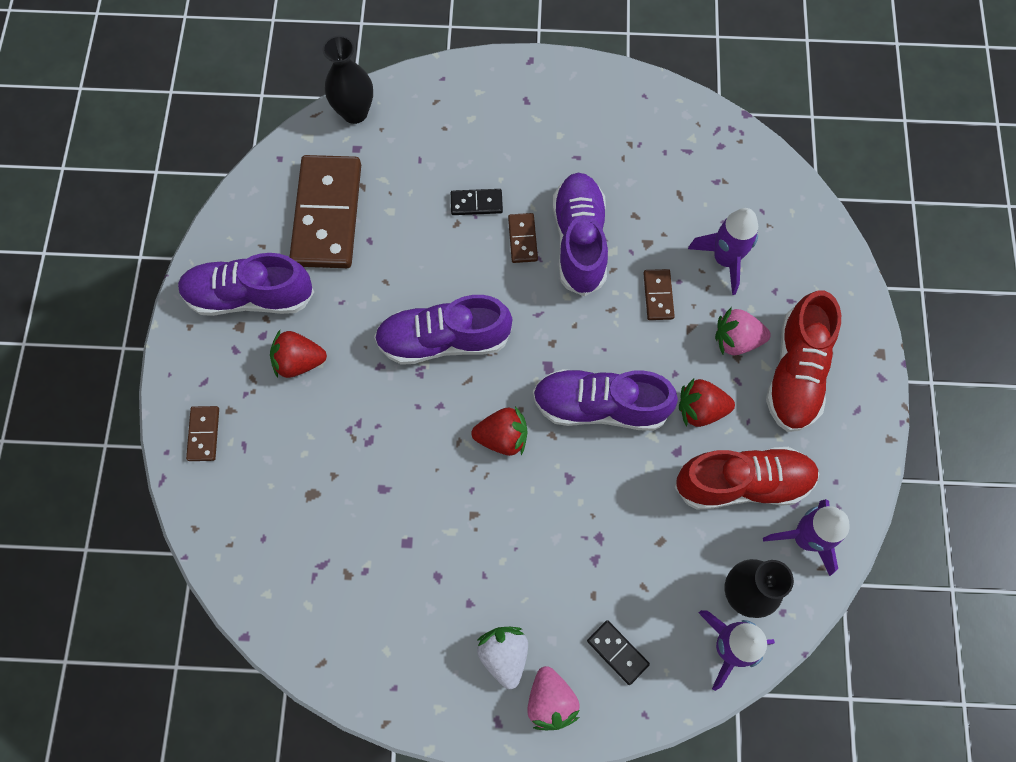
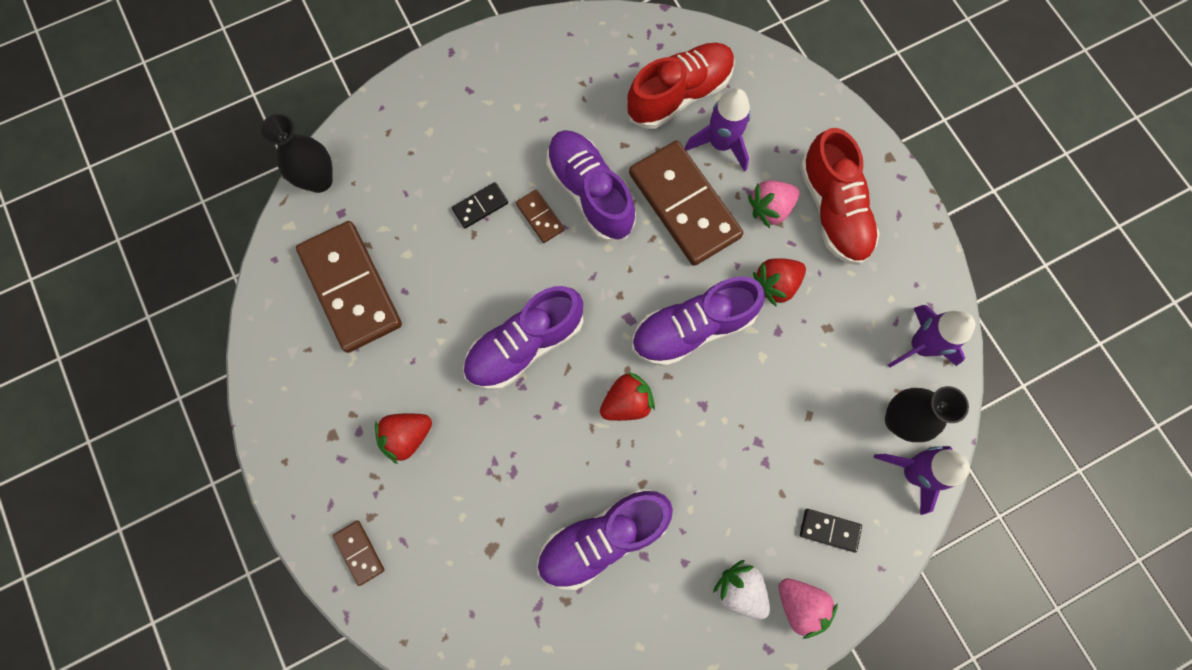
camera: 30 degrees left, 5 degrees up
purple shoe [178,253,314,316] -> purple shoe moved to [537,489,673,590]
brown domino [643,269,675,320] -> brown domino [629,140,743,266], size x2.32
red shoe [674,447,819,510] -> red shoe moved to [627,43,735,129]

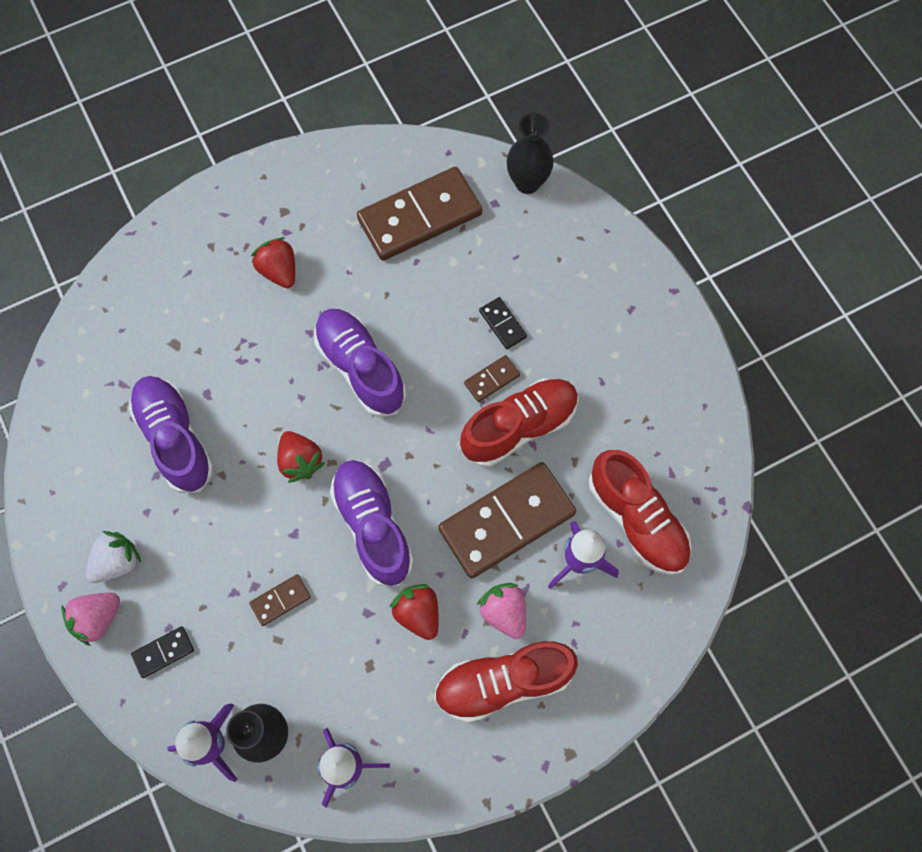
camera: 90 degrees right, 5 degrees down
brown domino [333,521,384,586] -> brown domino moved to [249,574,311,626]
purple shoe [546,130,636,242] -> red shoe [460,379,579,467]
black domino [800,509,862,553] -> black domino turned 45 degrees clockwise [131,626,194,678]

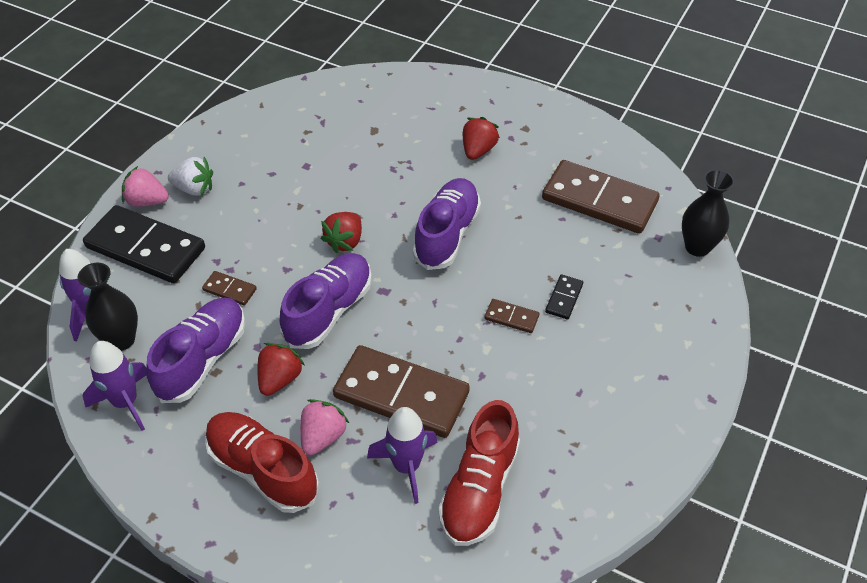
camera: 55 degrees right, 20 degrees down
purple shoe [128,376,214,493] -> purple shoe moved to [146,298,245,403]
black domino [131,626,194,678] -> black domino [83,205,205,283], size x2.32
red shoe [460,379,579,467] -> none

